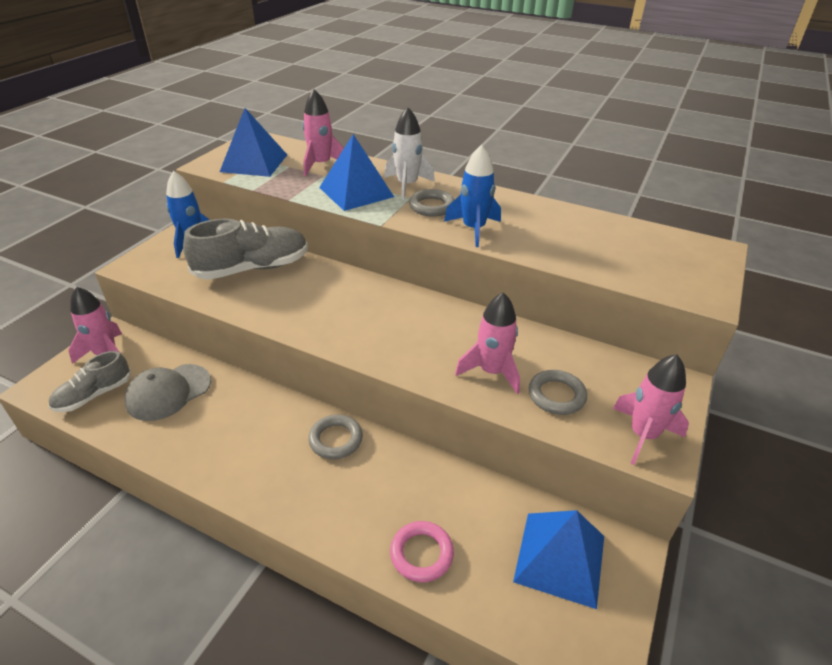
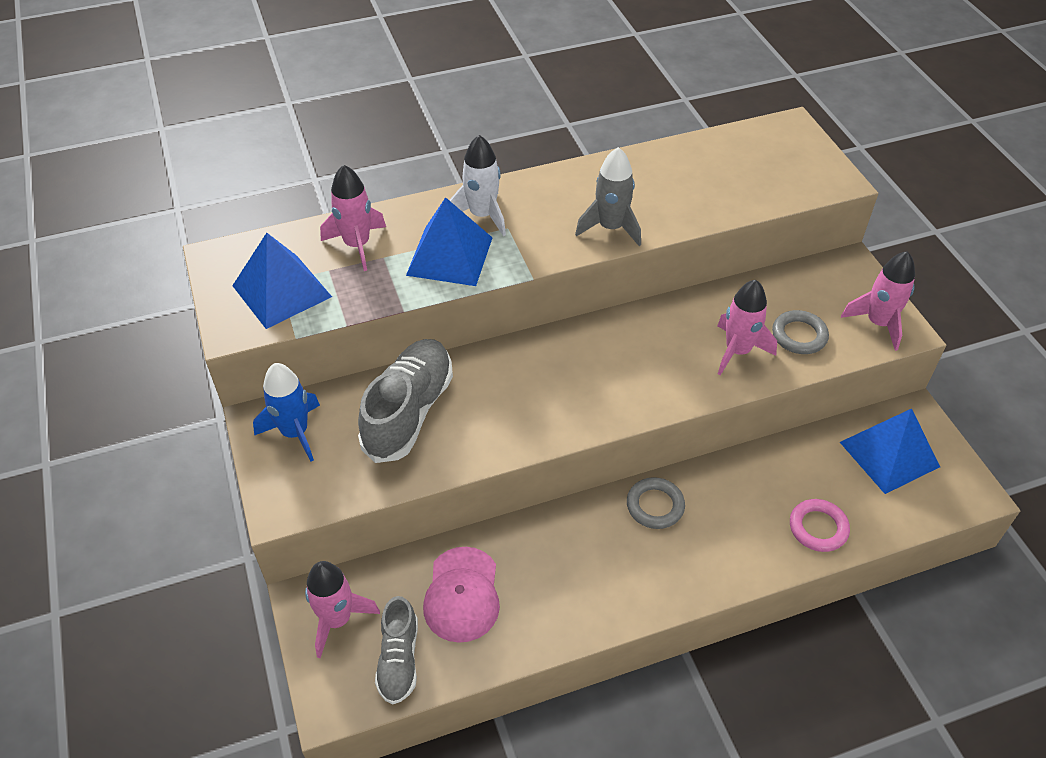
camera: 45 degrees left, 10 degrees up
grey cap [125,364,211,421] -> pink cap [423,547,500,643]
grey ring [409,189,455,217] -> none
blue rocket [444,145,501,247] -> grey rocket [575,147,641,246]

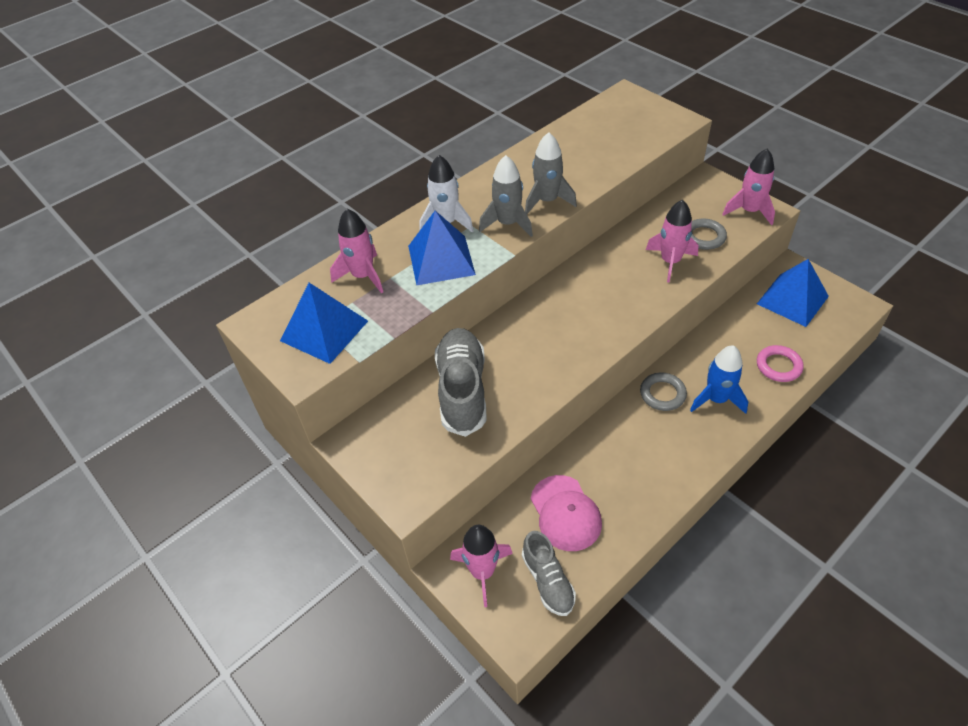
camera: 20 degrees left, 0 degrees up
blue rocket [253,363,320,462] -> blue rocket moved to [690,345,748,414]
none -> grey rocket [479,155,533,237]

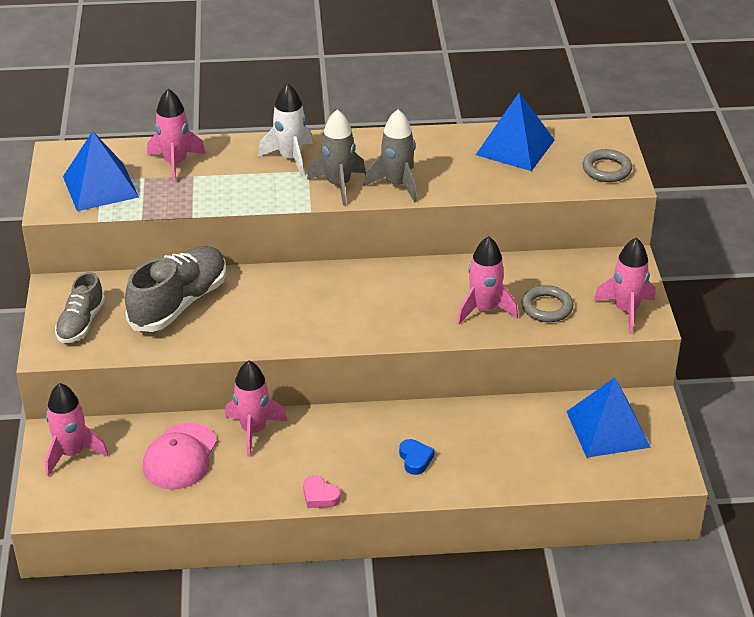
camera: 35 degrees right, 10 degrees down
blue pyramid [408,211,476,285] -> blue pyramid moved to [476,92,555,171]
grey shoe [522,531,576,616] -> grey shoe moved to [55,272,105,343]
grey ring [640,373,687,411] -> grey ring moved to [582,149,632,182]
blue rocket [690,345,748,414] -> blue heart [399,439,435,475]
pink ring [757,345,804,382] -> none
none -> pink rocket [225,360,287,457]
none -> pink heart [303,475,341,508]

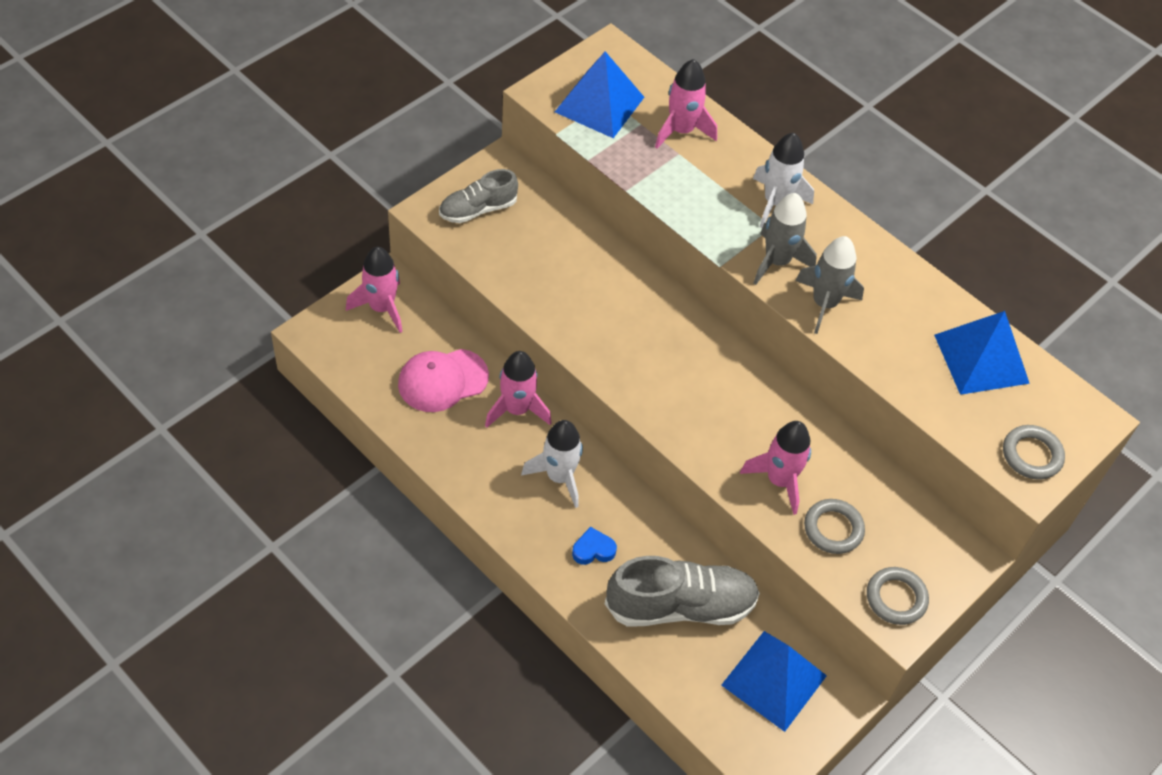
camera: 45 degrees right, 15 degrees up
grey shoe [125,246,226,332] -> grey shoe moved to [605,556,760,626]
pink heart [303,475,341,508] -> none
blue heart [399,439,435,475] -> blue heart turned 135 degrees counterclockwise [572,527,617,565]
pink rocket [594,237,655,334] -> grey ring [867,567,929,625]
none -> white rocket [521,420,583,508]

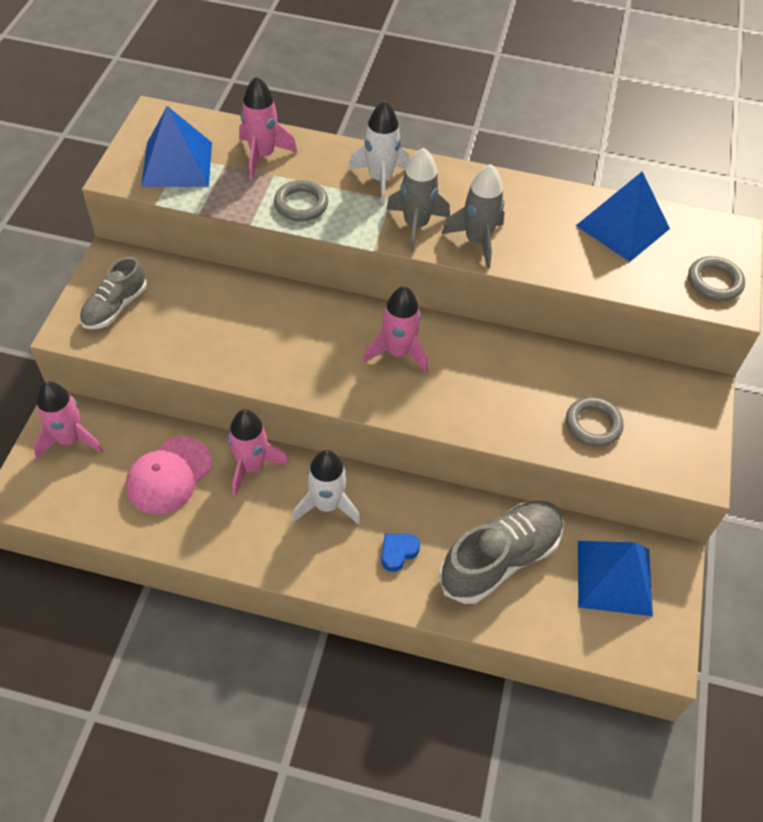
camera: 30 degrees left, 0 degrees up
pink rocket [740,421,811,515] -> pink rocket moved to [363,286,428,373]
grey ring [867,567,929,625] -> grey ring moved to [274,180,328,221]

